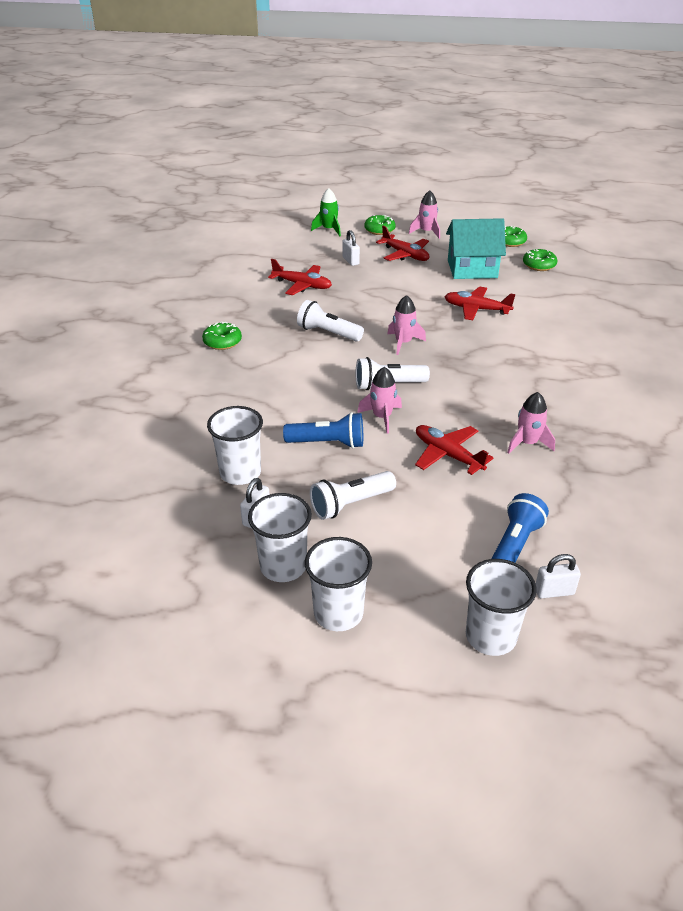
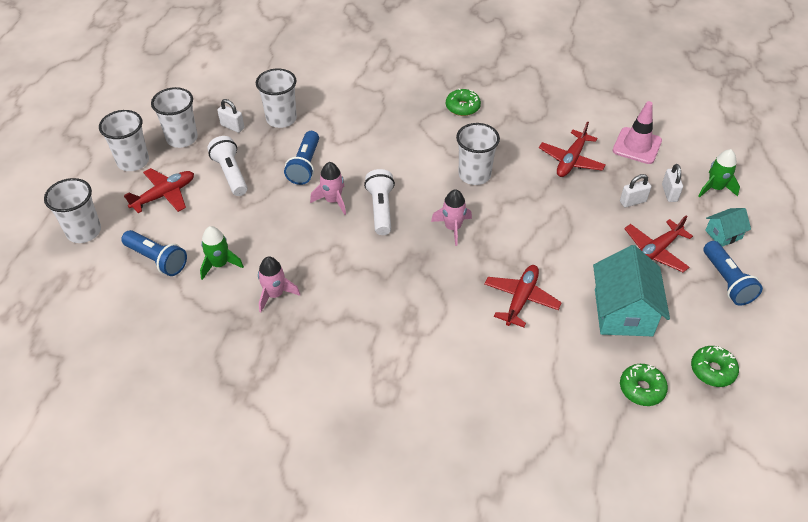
camera: 95 degrees right, 10 degrees up
white flashlight [297,300,364,342] -> white cup [456,123,500,185]
green donut [364,215,395,235] -> turquoise house [705,208,751,247]
pink rocket [409,190,440,239] -> blue flashlight [704,241,763,306]
red plane [415,425,494,475] -> red plane moved to [124,168,194,213]
white padlock [536,554,581,598] -> white padlock moved to [662,164,683,202]
none -> green rocket [200,226,244,280]
none -> pink traffic cone [613,101,662,164]

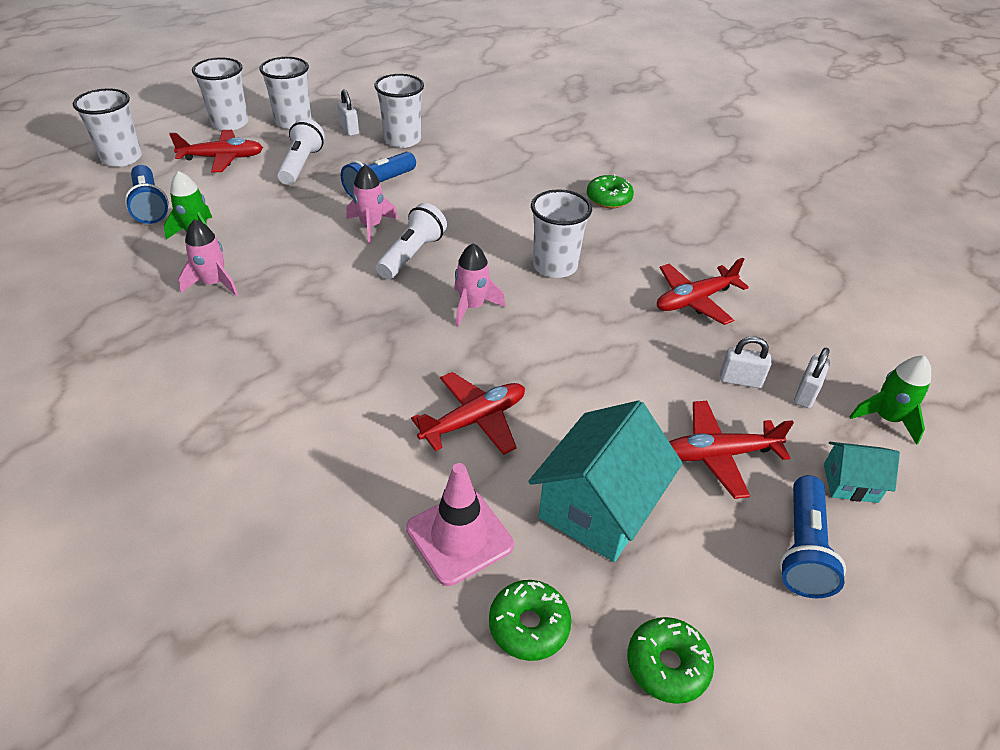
camera: 30 degrees right, 5 degrees down
pink traffic cone [613,101,662,164] -> pink traffic cone moved to [406,463,514,586]

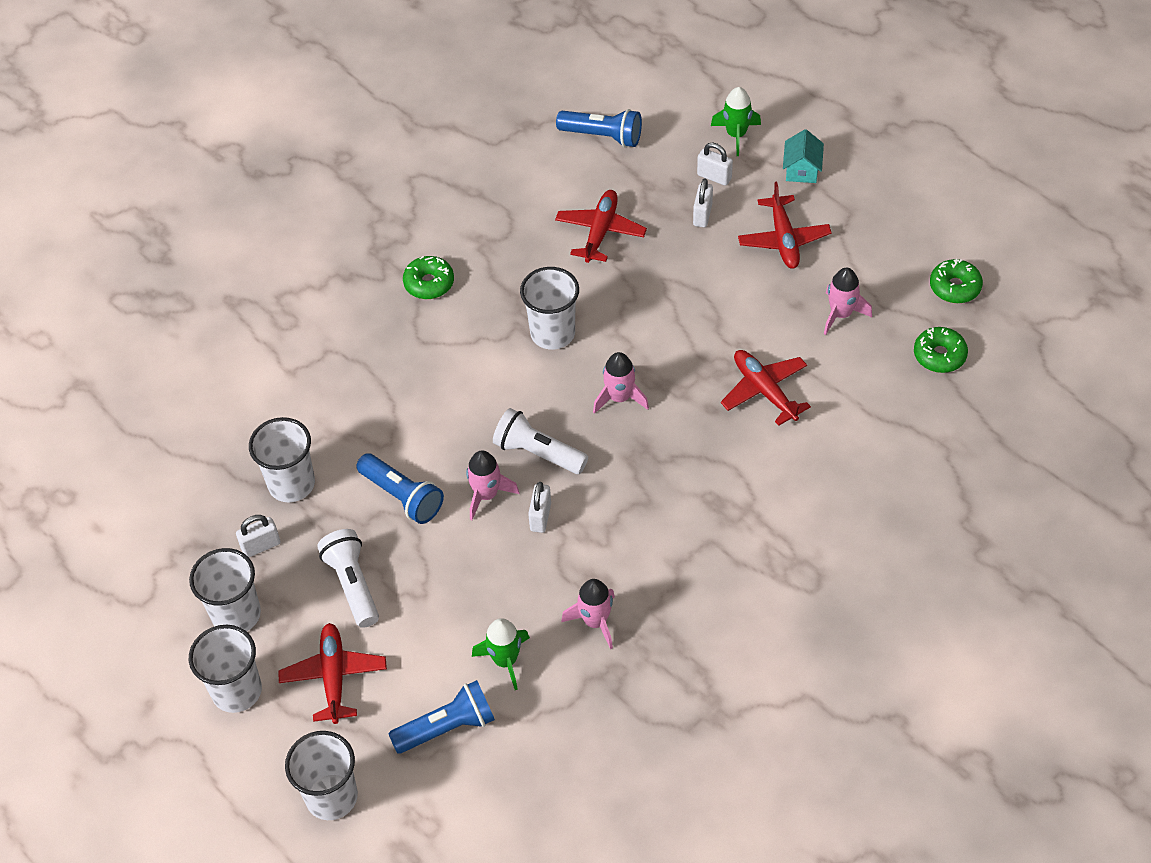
camera: 85 degrees left, 10 degrees up
white flashlight [277,118,325,185] -> white flashlight turned 60 degrees clockwise [317,529,379,628]
pink traffic cone [406,463,514,586] -> none
turquoise house [529,401,683,562] -> pink rocket [824,268,872,335]
red plane [657,258,749,325] -> red plane turned 135 degrees counterclockwise [555,190,647,263]
blue flashlight [779,475,846,598] -> blue flashlight moved to [556,109,642,147]
none -> white padlock [528,482,551,533]

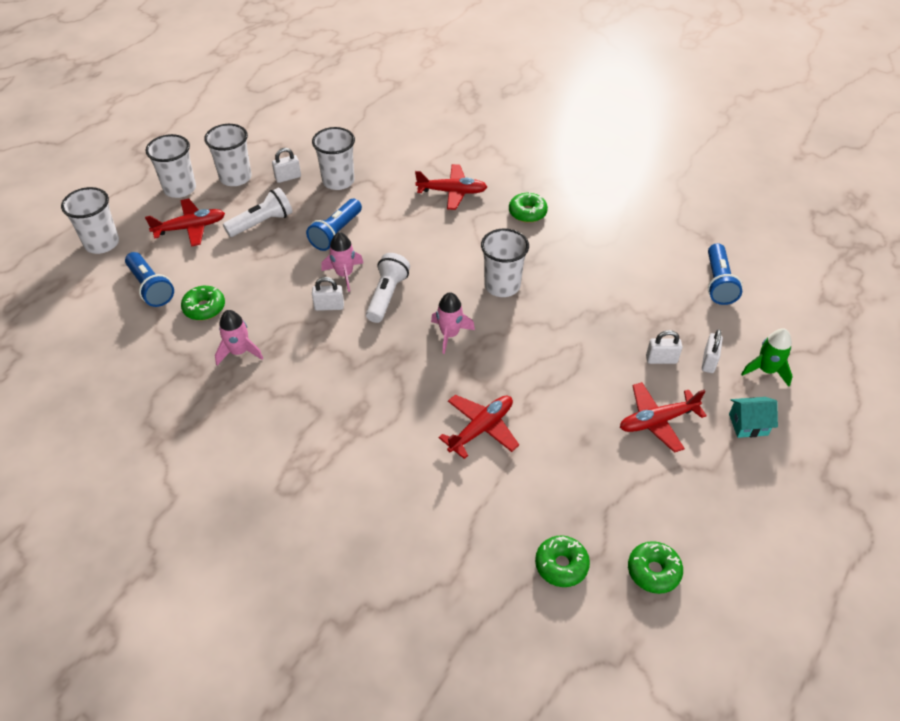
camera: 75 degrees right, 5 degrees down
white padlock [236,515,280,557] -> white padlock turned 75 degrees counterclockwise [272,148,301,183]
green rocket [472,618,530,690] -> green donut [181,286,225,320]
red plane [555,190,647,263] -> red plane moved to [415,164,487,210]
pink rocket [824,268,872,335] -> none

